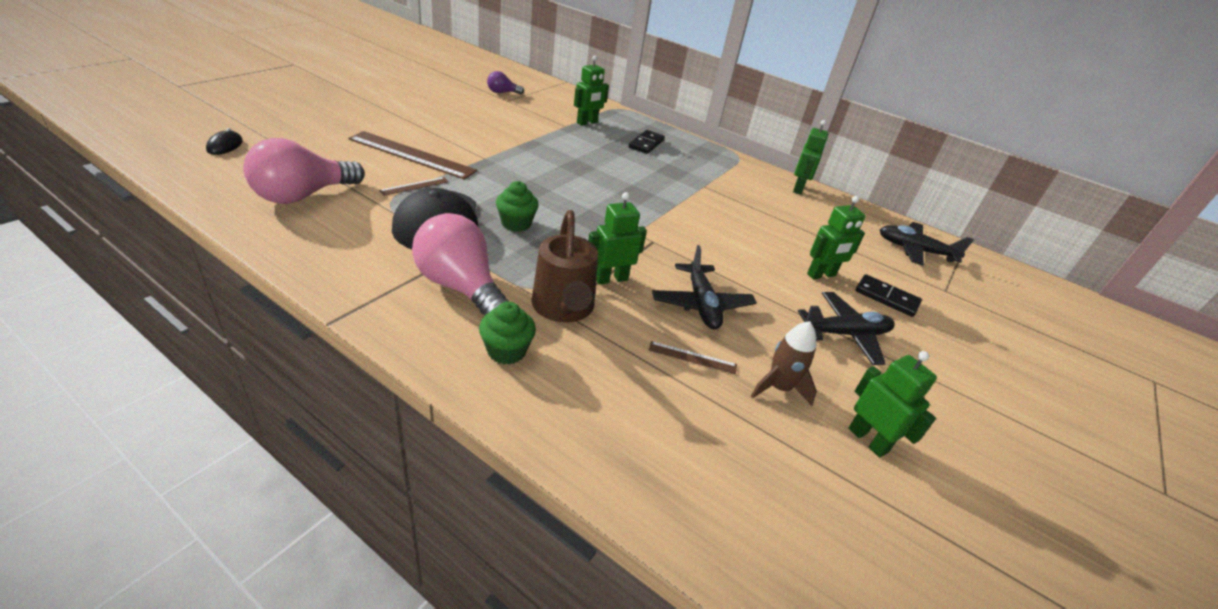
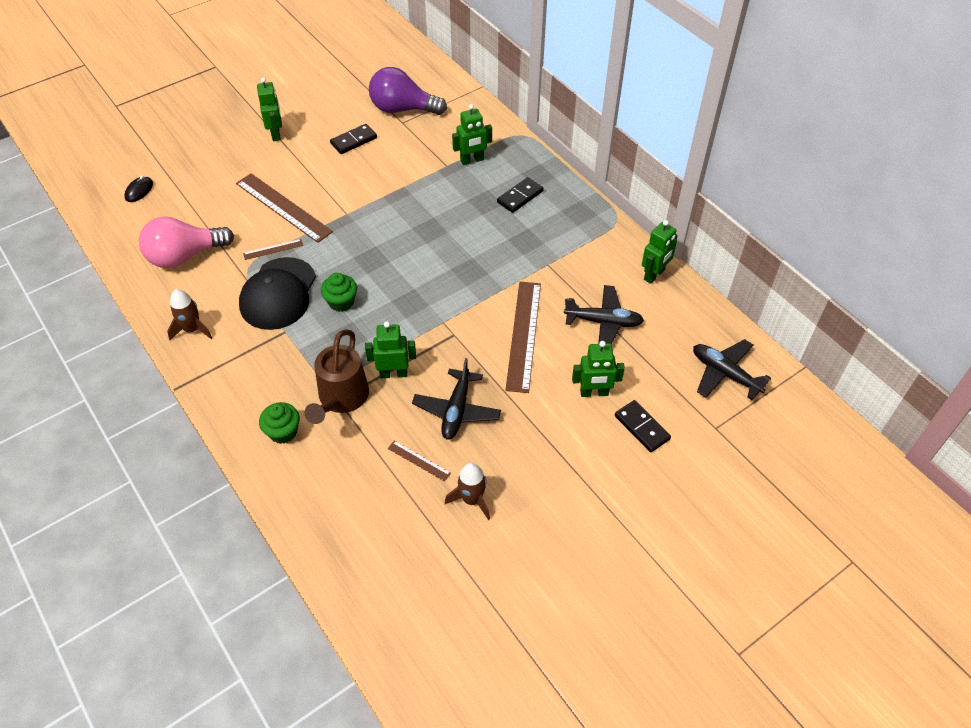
camera: 25 degrees right, 15 degrees up
pink light bulb [412,213,510,316] -> none
purple light bulb [487,71,524,94] -> purple light bulb [369,67,447,115], size x2.02
black plane [798,292,895,365] -> black plane moved to [564,285,644,345]
green robot [849,351,937,458] -> green robot moved to [257,77,282,141]
none -> brown rocket [167,289,212,340]
none -> black domino [330,124,377,154]
none -> brown ruler [506,282,541,393]

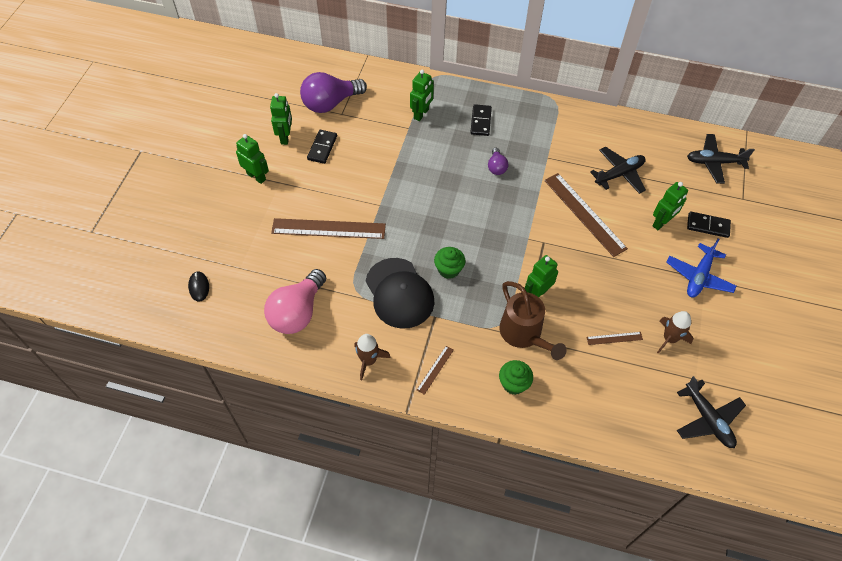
camera: 40 degrees left, 5 degrees up
brown ruler [243,239,303,260] -> brown ruler moved to [417,346,454,395]
black plane [412,358,501,440] -> black plane moved to [677,376,746,448]
green robot [642,220,678,284] -> green robot moved to [270,93,292,145]
none -> purple light bulb [488,148,508,175]
none -> blue plane [666,238,737,297]

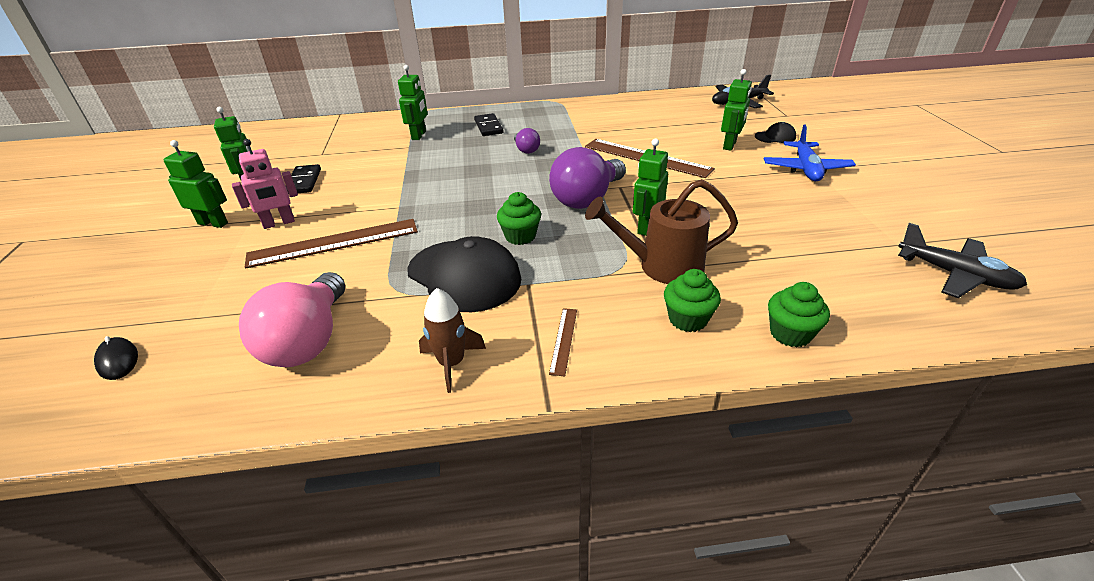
camera: 20 degrees left, 20 degrees down
purple light bulb [300,72,367,113] -> purple light bulb moved to [549,147,626,209]
brown watering can [499,281,567,360] -> brown watering can turned 135 degrees clockwise [585,179,738,284]
brown ruler [586,332,643,345] -> none
black plane [590,147,646,194] -> none
brown rocket [657,311,693,354] -> none
black domino [687,212,731,238] -> black cap [755,122,796,143]
none -> pink robot [232,139,298,229]
none -> green cupcake [768,282,830,347]

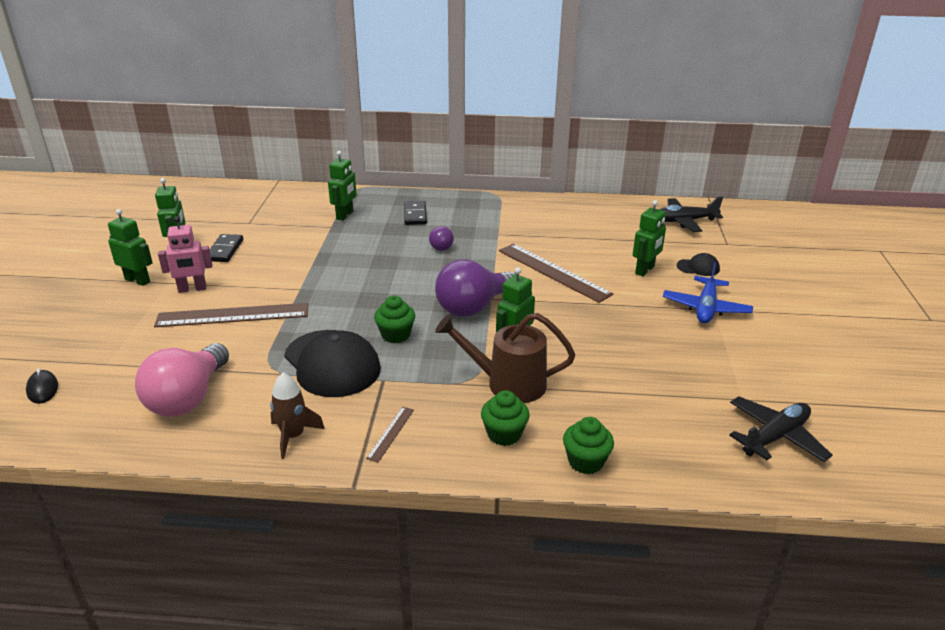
camera: 10 degrees right, 5 degrees down
black plane [898,223,1027,298] -> black plane turned 90 degrees counterclockwise [729,396,833,462]

